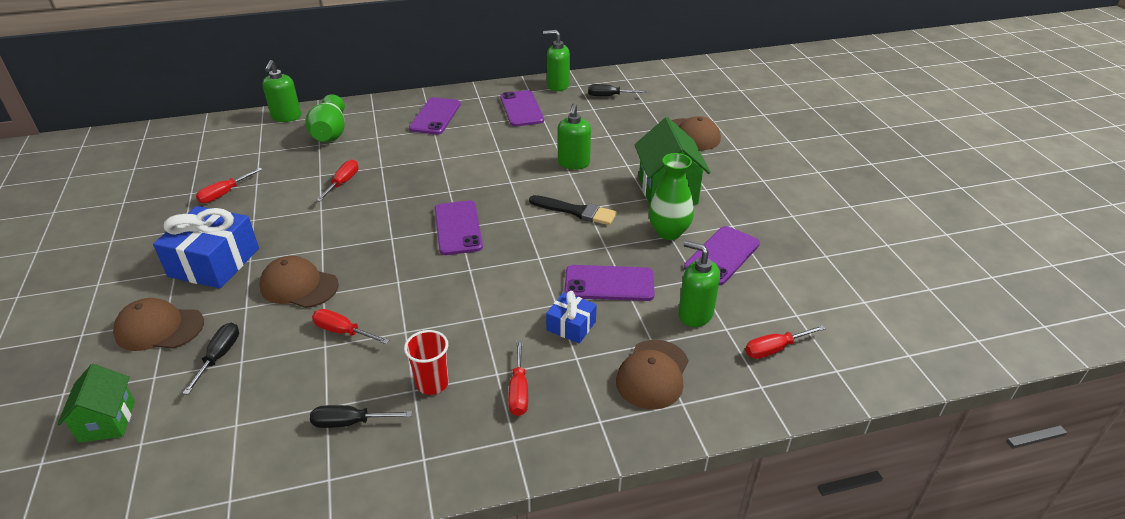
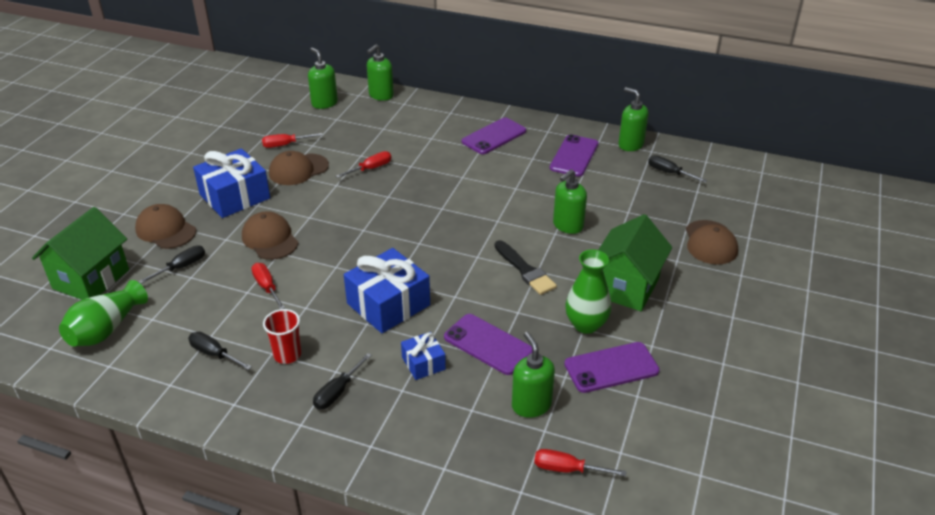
camera: 35 degrees right, 0 degrees up
green house [57,364,135,443] -> green house [32,207,129,300], size x1.64
green vase [305,94,345,142] -> green vase moved to [59,280,148,346]
purple phone [435,200,483,255] -> none
red screwdriver [508,340,528,416] -> black screwdriver [313,353,372,410]
brown cap [616,340,688,409] -> brown cap moved to [269,151,329,185]
none -> green soap dispenser [308,48,338,109]
none -> blue gift [344,248,430,333]

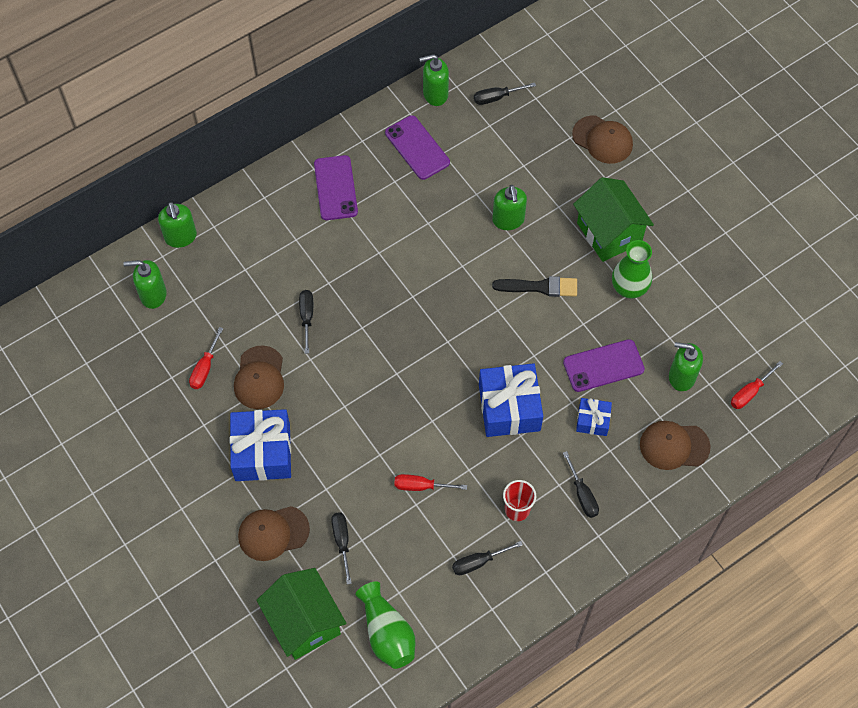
camera: 55 degrees left, 25 degrees up
brown cap [242,211,298,260] -> brown cap moved to [640,421,711,470]
red screwdriver [336,151,391,178] -> black screwdriver [299,290,313,354]
purple phone [564,342,660,393] -> none

